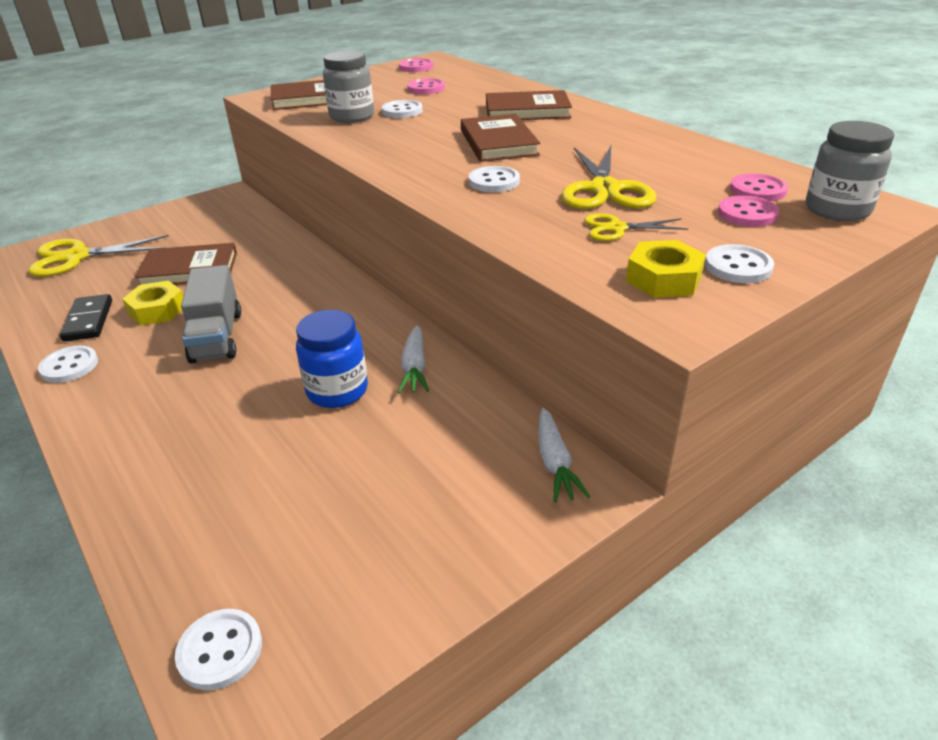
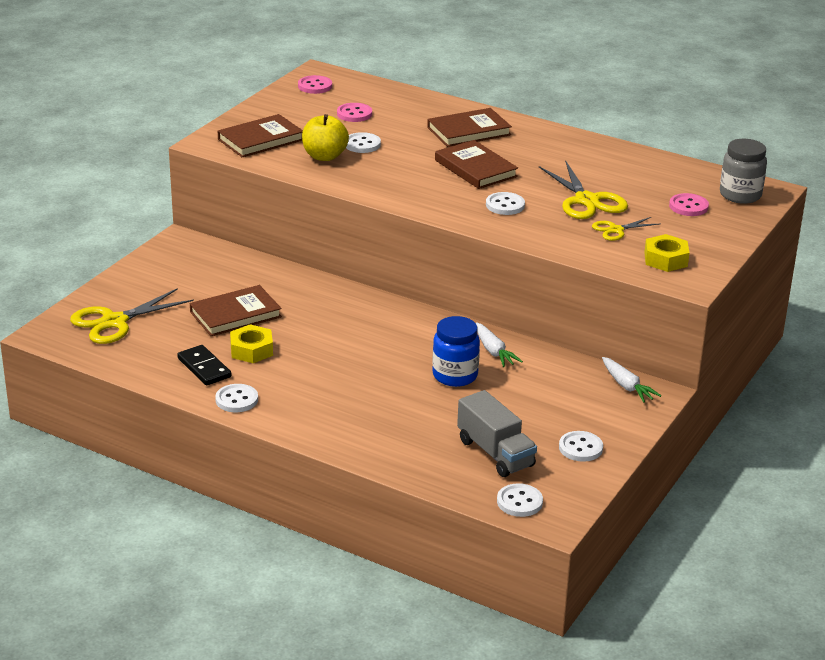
camera: 25 degrees left, 5 degrees down
grey truck [181,265,241,364] -> grey truck moved to [457,390,537,477]
grey jar [323,50,374,123] -> yellow apple [302,114,349,161]
white button [705,244,774,283] -> white button moved to [559,431,603,462]
pink button [730,173,788,201] -> none

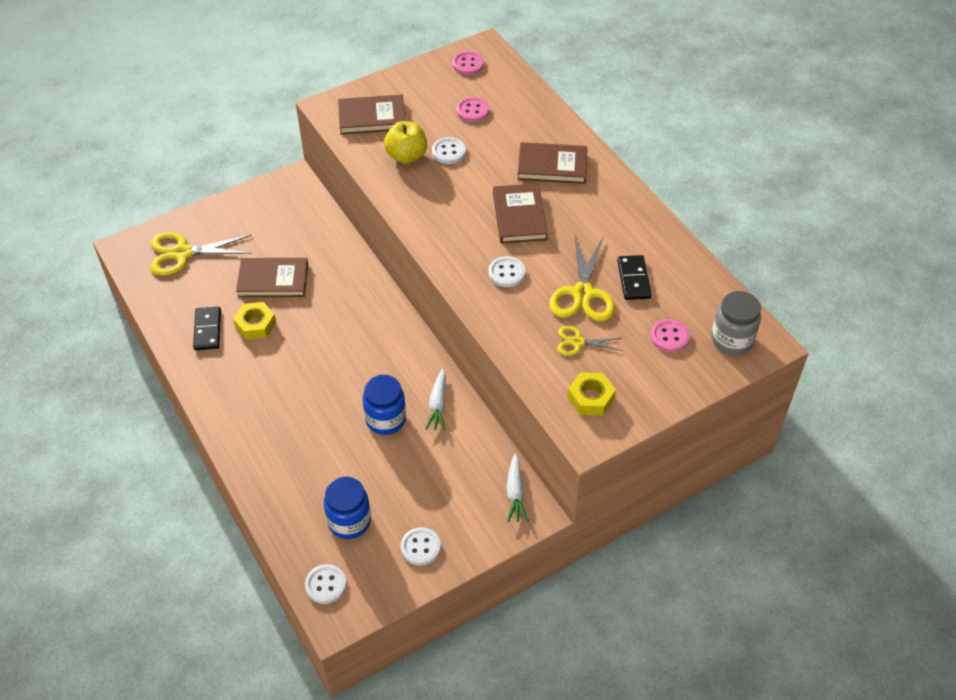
camera: 30 degrees right, 20 degrees up
white button [215,384,258,412] -> none
grey truck [457,390,537,477] -> blue jar [324,477,371,539]
none -> black domino [617,255,652,300]

